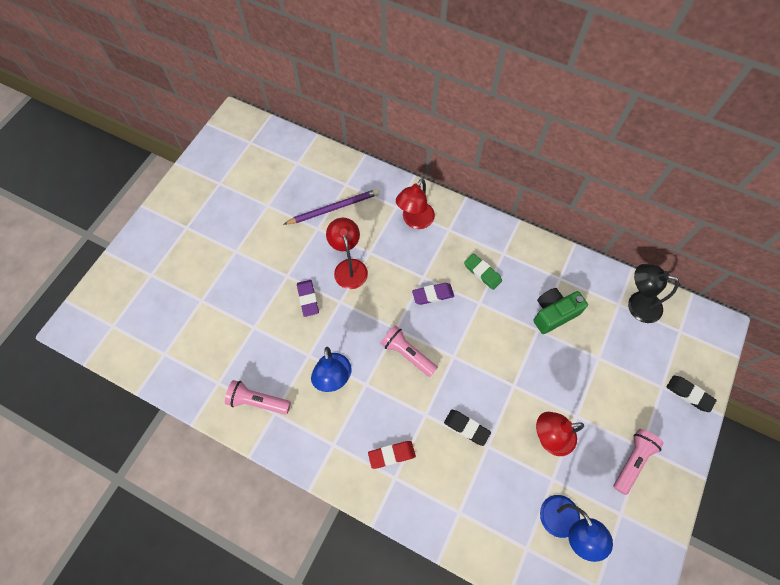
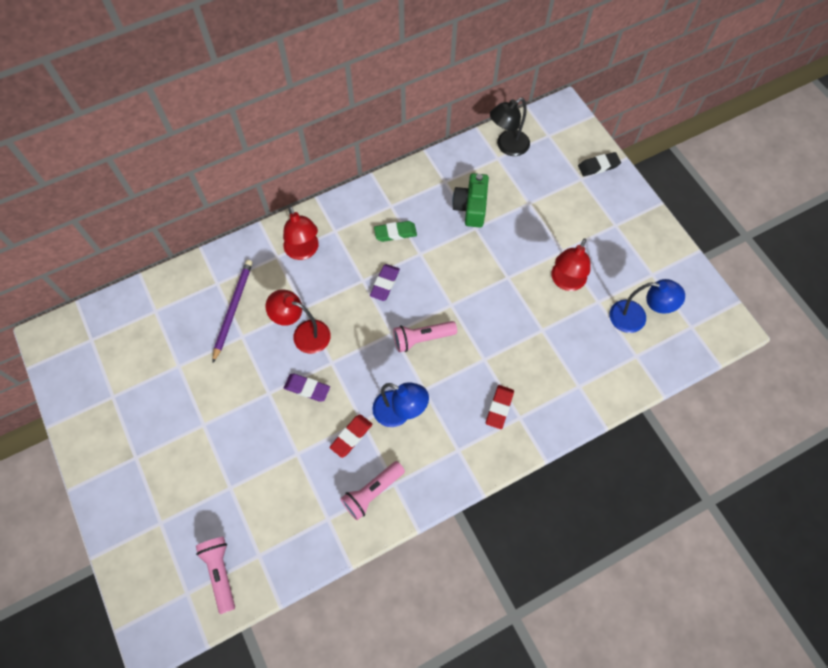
camera: 55 degrees left, 0 degrees up
black eraser [444,410,491,446] -> none
pink flashlight [614,429,664,495] -> pink flashlight moved to [196,537,235,614]
none -> red eraser [330,414,372,458]

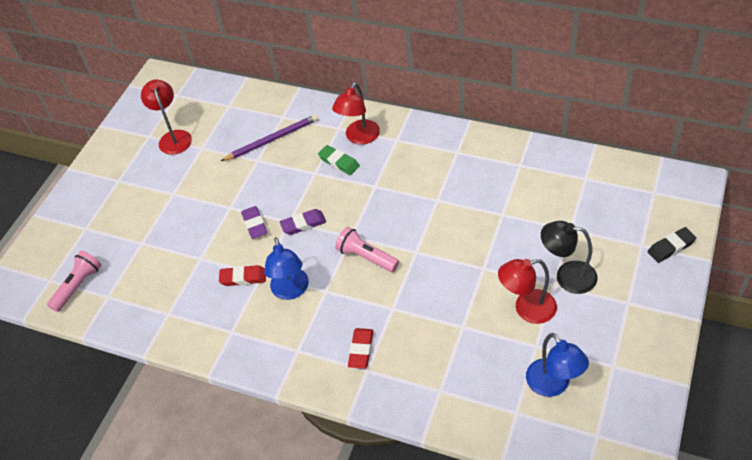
camera: 55 degrees right, 15 degrees down
red lamp [265,289,330,354] -> red lamp moved to [141,80,192,155]
pink flashlight [340,461,405,520] -> none
purple eraser [370,264,400,301] -> purple eraser moved to [280,209,326,235]
green eraser [374,221,417,242] -> green eraser moved to [318,145,360,175]
green camera [452,173,489,227] -> none
red eraser [486,385,514,429] -> red eraser turned 60 degrees counterclockwise [348,328,373,369]
black lamp [490,98,530,156] -> black lamp moved to [541,221,598,294]
black eraser [578,152,621,176] -> black eraser turned 60 degrees counterclockwise [647,227,696,263]

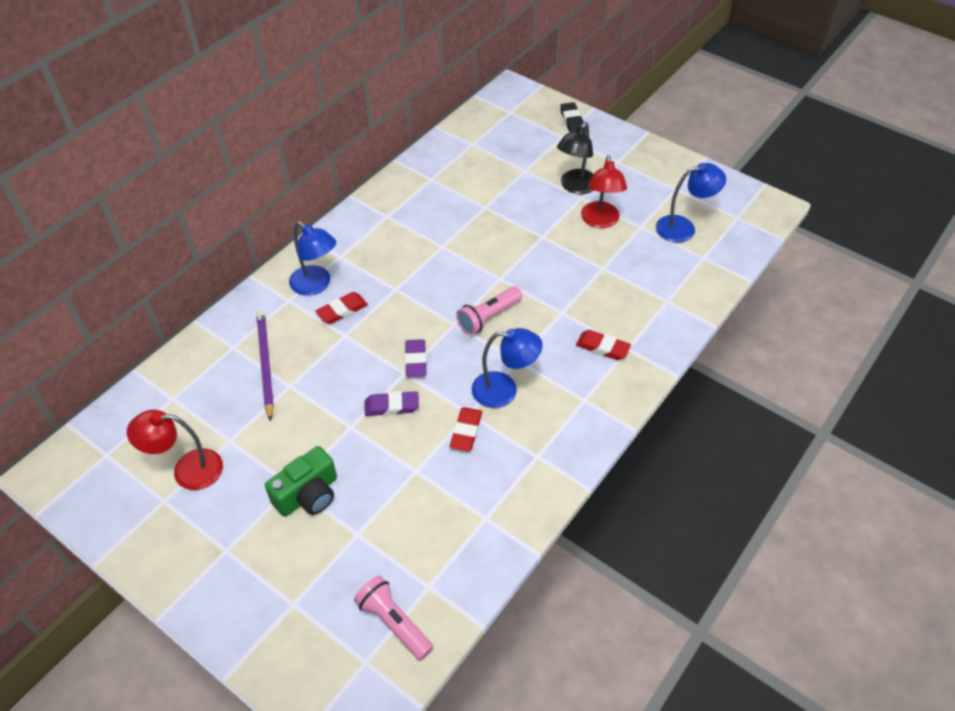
camera: 80 degrees left, 0 degrees up
green eraser [318,145,360,175] -> red eraser [316,292,368,324]
red lamp [332,82,380,145] -> blue lamp [289,221,336,296]
none -> green camera [265,446,337,517]

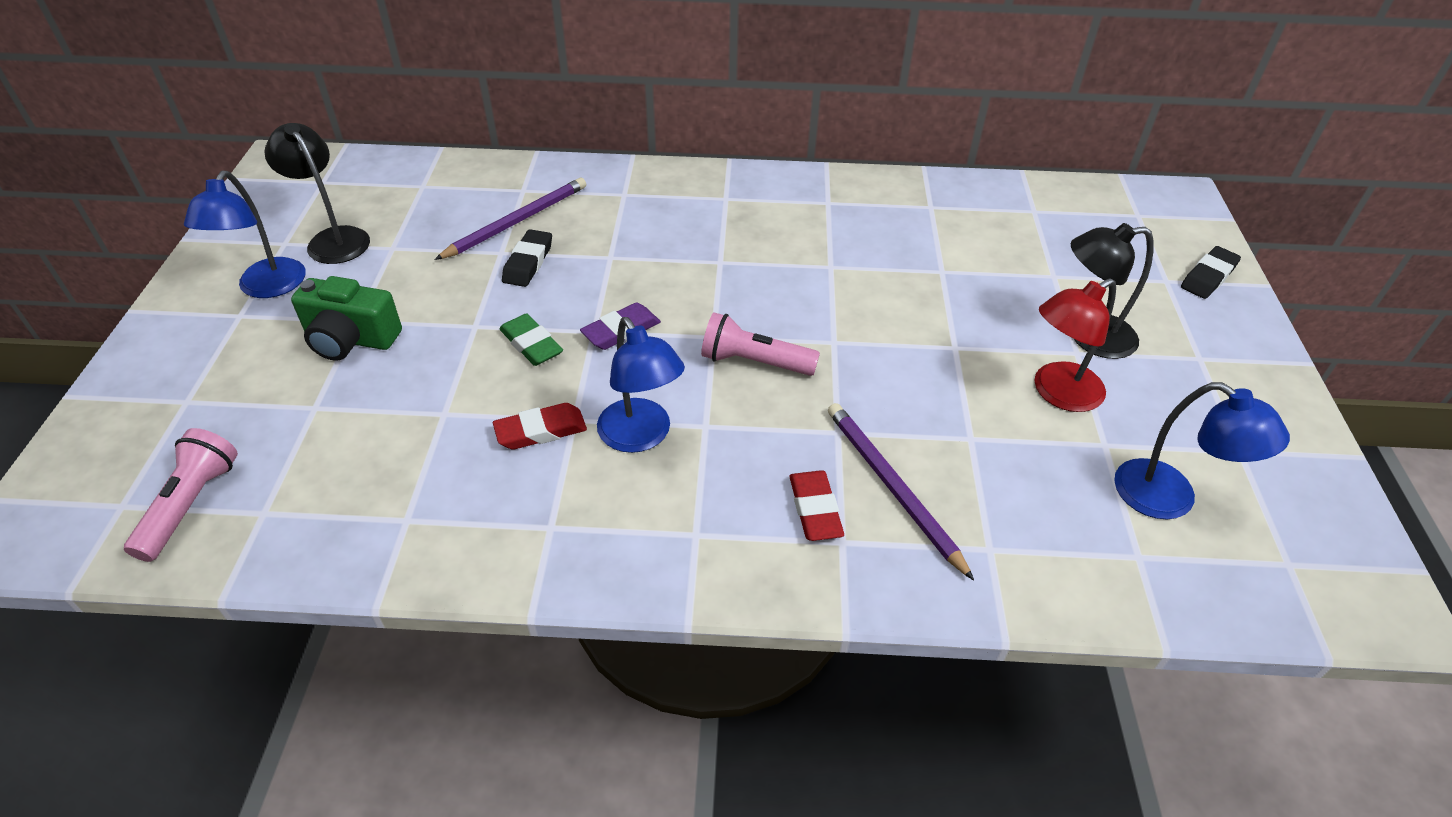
camera: 55 degrees right, 5 degrees down
red lamp [127,410,223,490] -> black lamp [264,123,370,264]
blue lamp [289,221,336,296] -> blue lamp moved to [184,171,306,298]
red eraser [316,292,368,324] -> none
purple eraser [365,391,419,416] -> green eraser [499,314,563,366]
none -> black eraser [502,229,552,287]
none -> purple pencil [828,403,974,581]

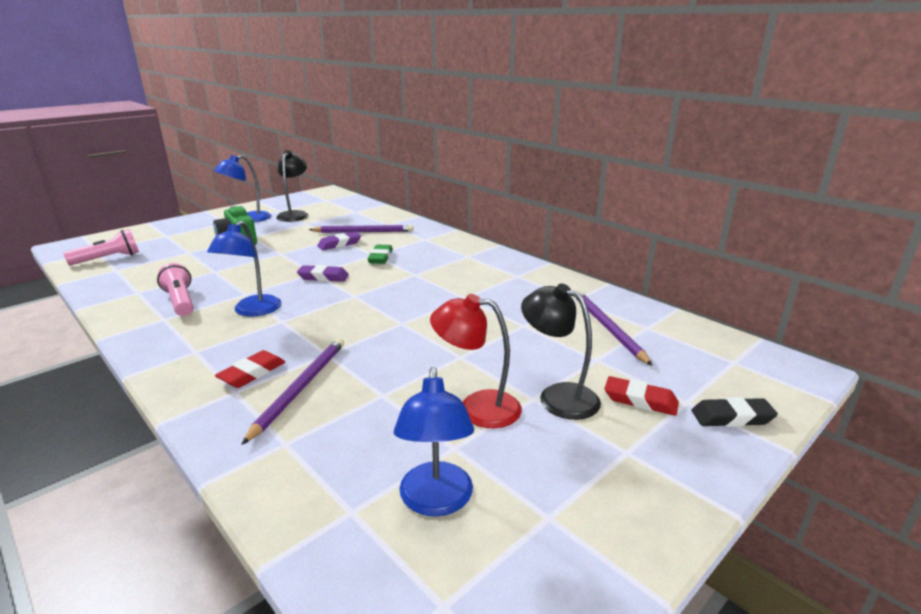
camera: 45 degrees right, 20 degrees down
red eraser [493,403,587,450] -> red eraser moved to [604,376,679,416]
green eraser [499,314,563,366] -> green eraser moved to [367,245,393,264]
black eraser [502,229,552,287] -> purple eraser [317,232,361,250]
pink flashlight [701,312,820,376] -> pink flashlight moved to [157,263,193,316]
none -> purple pencil [575,290,653,366]

